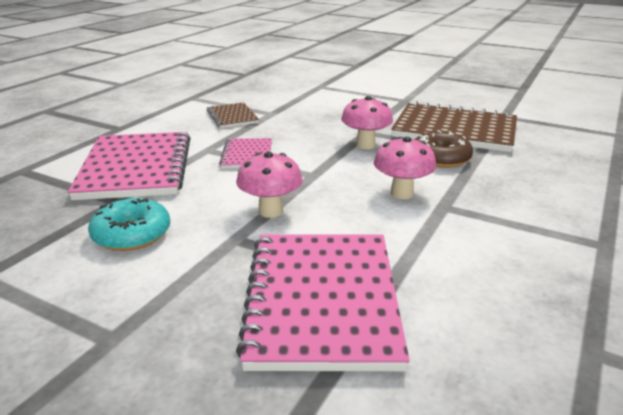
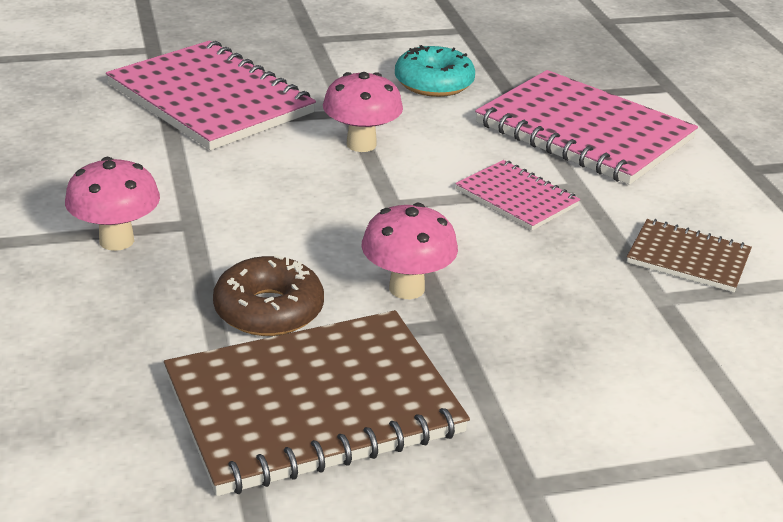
camera: 135 degrees right, 5 degrees up
pink mushroom [374,137,437,199] -> pink mushroom moved to [65,157,160,251]

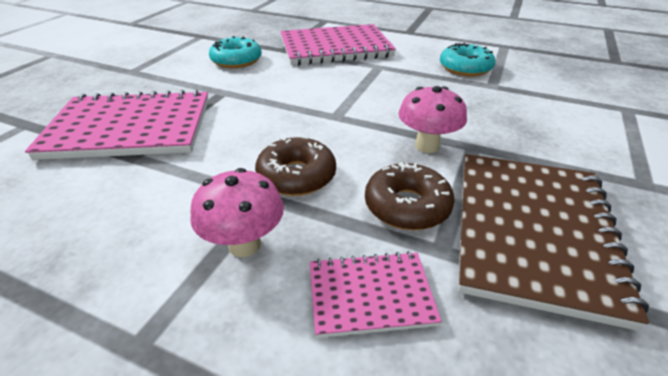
camera: 50 degrees left, 5 degrees up
pink mushroom [323,72,403,152] -> none
pink notebook [455,160,580,231] -> pink notebook moved to [310,251,442,338]
brown notebook [627,219,752,292] -> turquoise donut [440,43,495,77]
none -> brown donut [255,136,336,196]

